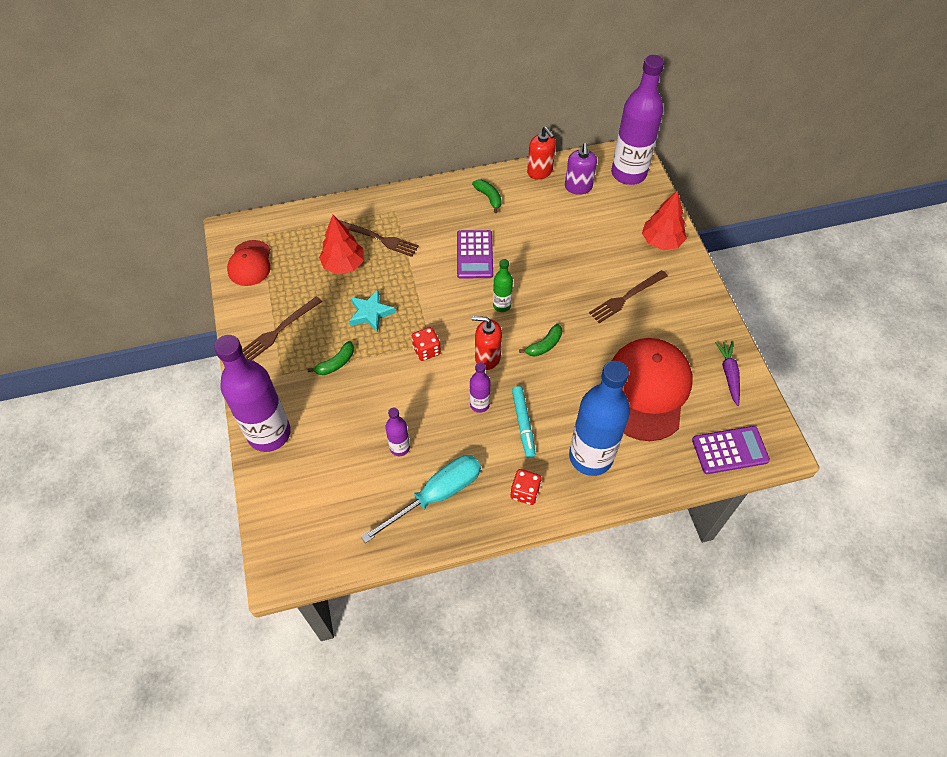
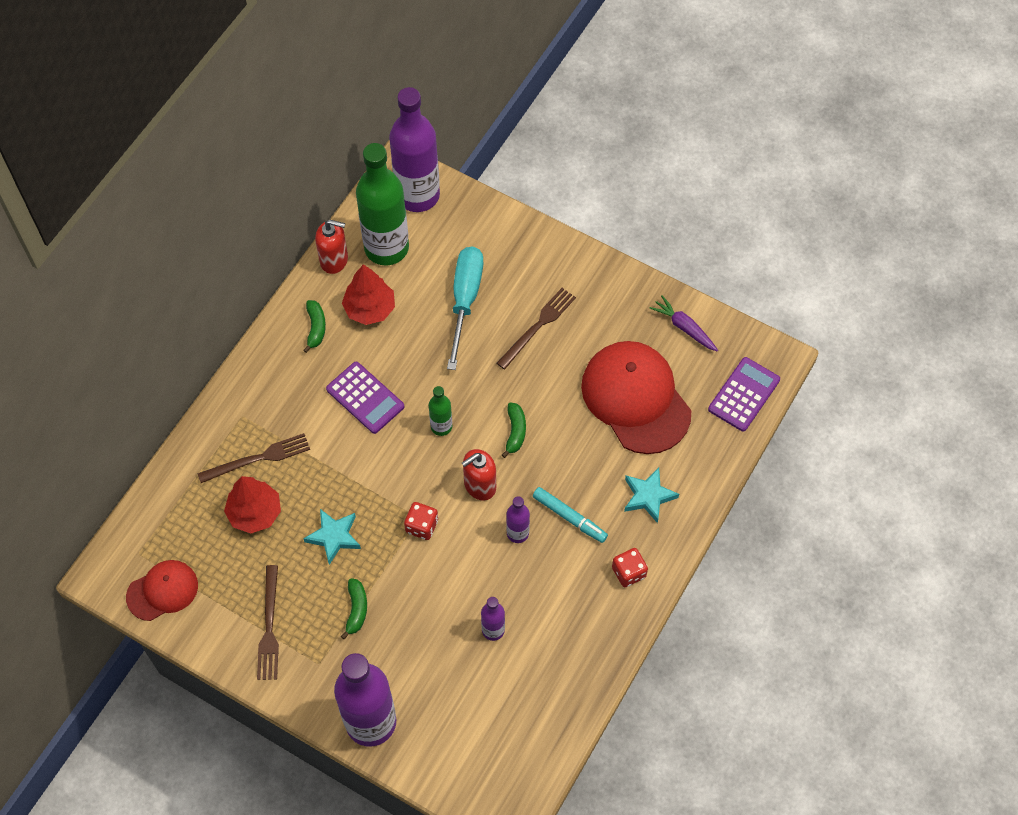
camera: 45 degrees left, 5 degrees up
red cap [227,240,271,286] -> red cap turned 75 degrees counterclockwise [126,560,198,621]
turquoise screwdriver [361,455,481,543] -> turquoise screwdriver moved to [447,246,483,370]
green banana [472,180,502,213] -> green banana turned 75 degrees clockwise [303,300,326,353]
purple soap dispenser [565,143,597,195] -> green bottle [356,143,409,265]
blue bottle [569,361,630,476] -> turquoise star [624,468,679,523]
brown fork [589,270,668,323] -> brown fork turned 150 degrees counterclockwise [497,288,576,369]
red tree [642,191,687,250] -> red tree moved to [342,264,395,325]

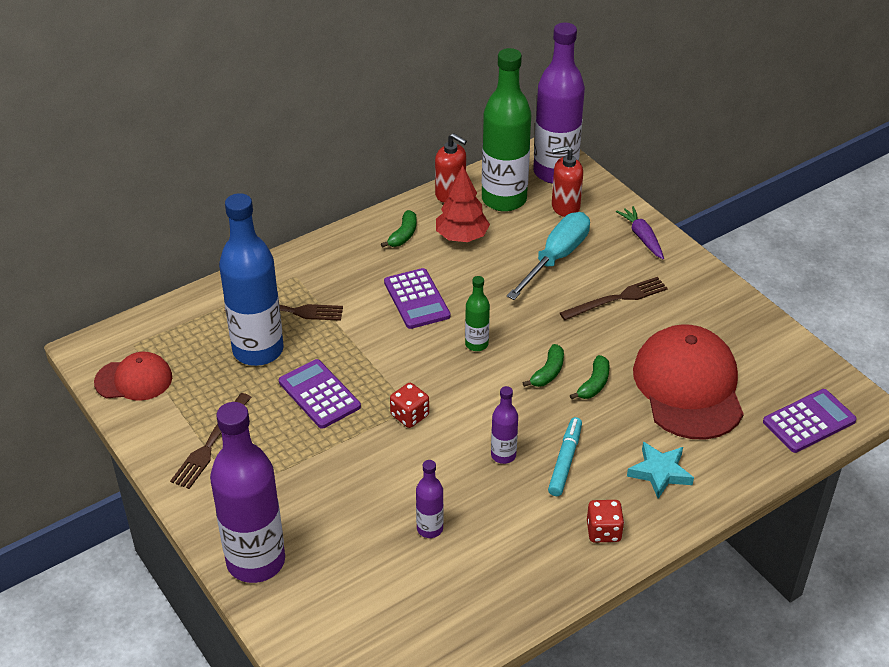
camera: 25 degrees right, 20 degrees down
red tree [224,476,281,534] -> blue bottle [219,193,284,366]
turquoise star [303,509,361,565] -> purple calculator [279,359,361,429]
green banana [341,578,367,640] -> green banana moved to [570,355,609,400]
red soap dispenser [462,449,496,500] -> red soap dispenser moved to [552,146,583,217]
turquoise marker [533,487,608,543] -> turquoise marker turned 135 degrees counterclockwise [548,417,582,496]
purple carrot [650,295,718,351] -> purple carrot moved to [616,206,664,259]

